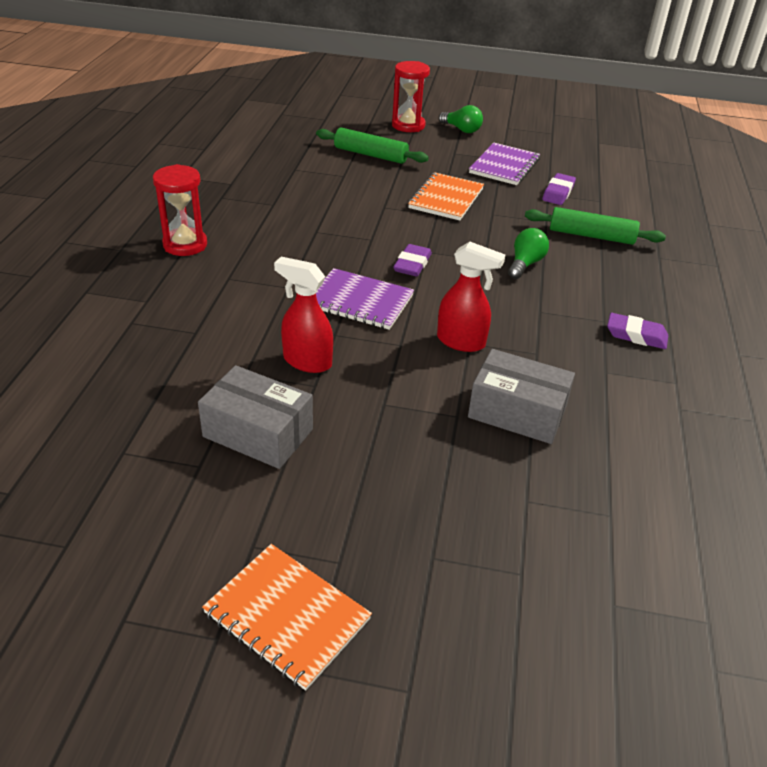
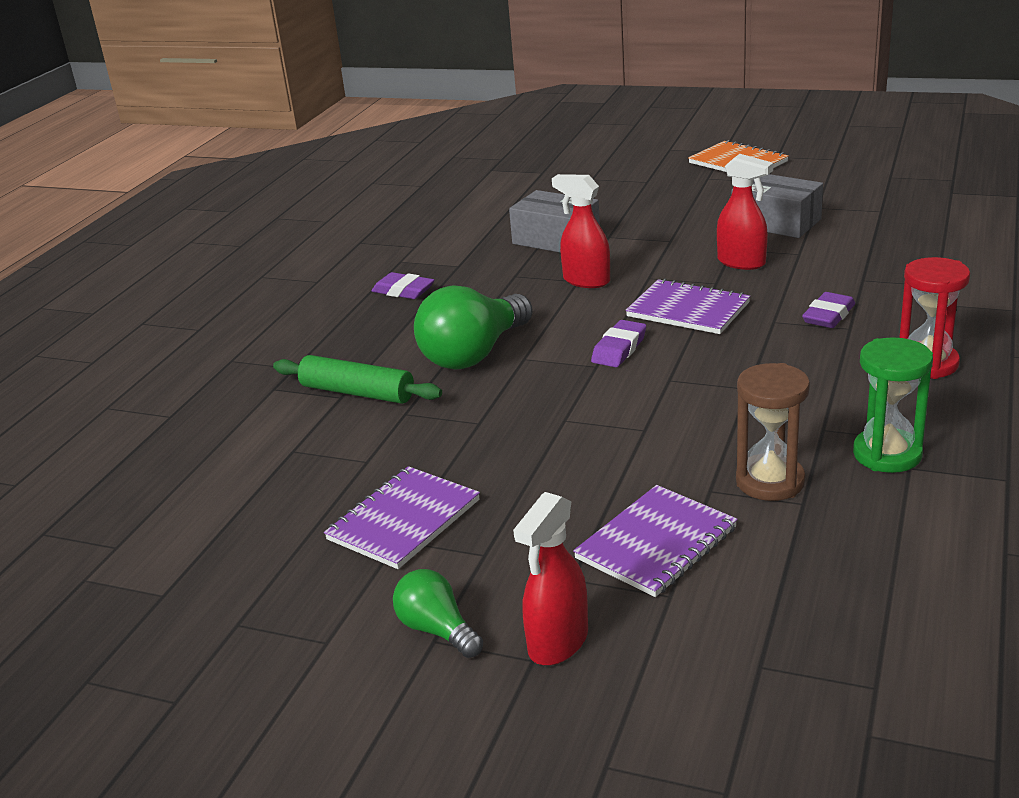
camera: 165 degrees left, 10 degrees down
green rolling pin [316,128,429,164] -> purple notebook [573,485,738,597]
red hourglass [392,61,430,132] -> red spray bottle [513,492,588,666]
orange notebook [408,172,484,221] -> none
green light bulb [508,228,549,279] -> green light bulb [414,285,533,370], size x1.87
purple eraser [542,173,576,205] -> purple eraser moved to [802,292,855,328]
none -> brown hourglass [736,363,810,501]
none -> green hourglass [853,337,933,473]

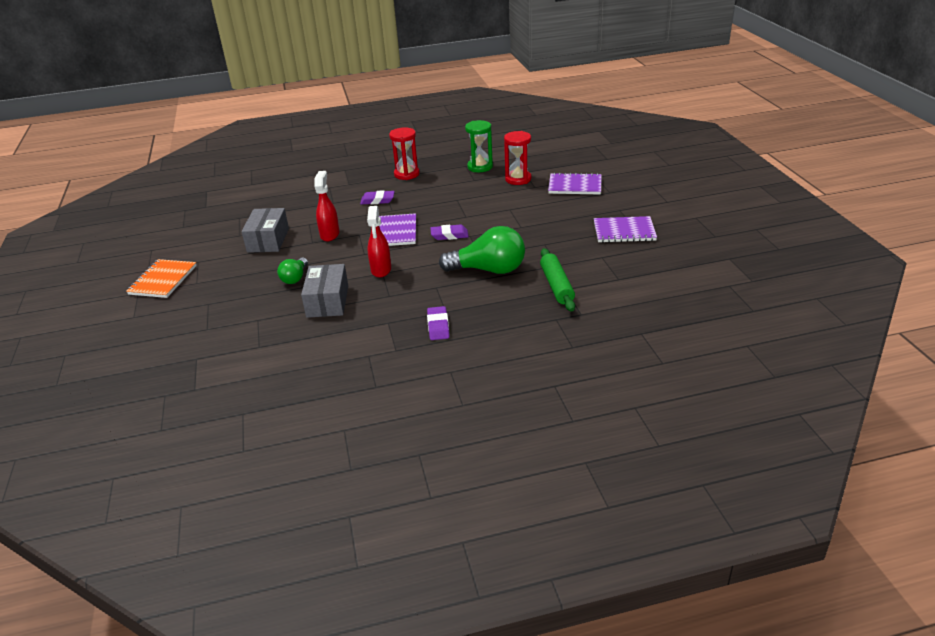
camera: 125 degrees left, 5 degrees up
green light bulb [393,569,483,658] -> green light bulb moved to [277,257,308,284]
red spray bottle [513,492,588,666] -> none
brown hourglass [736,363,810,501] -> red hourglass [504,131,531,185]

